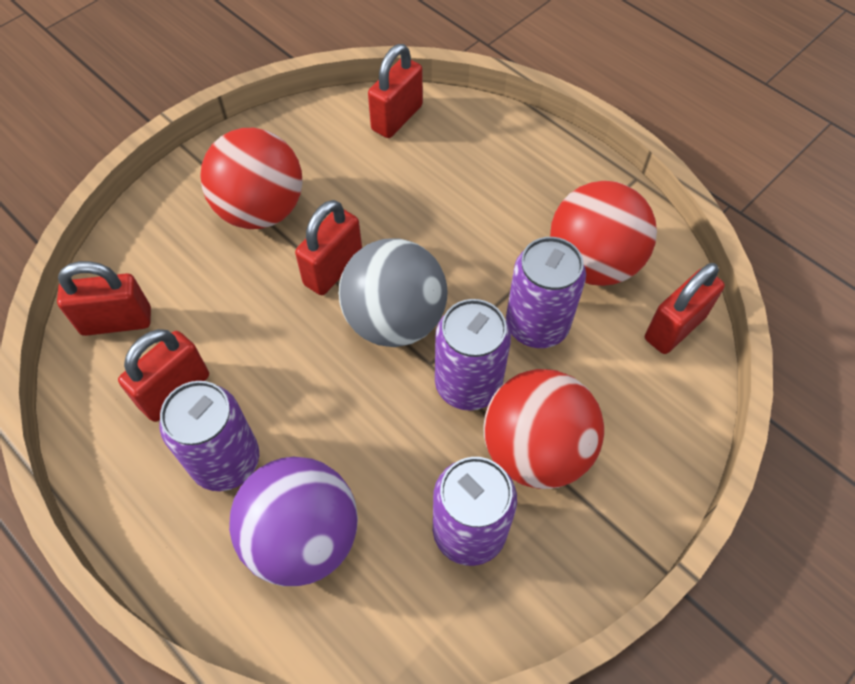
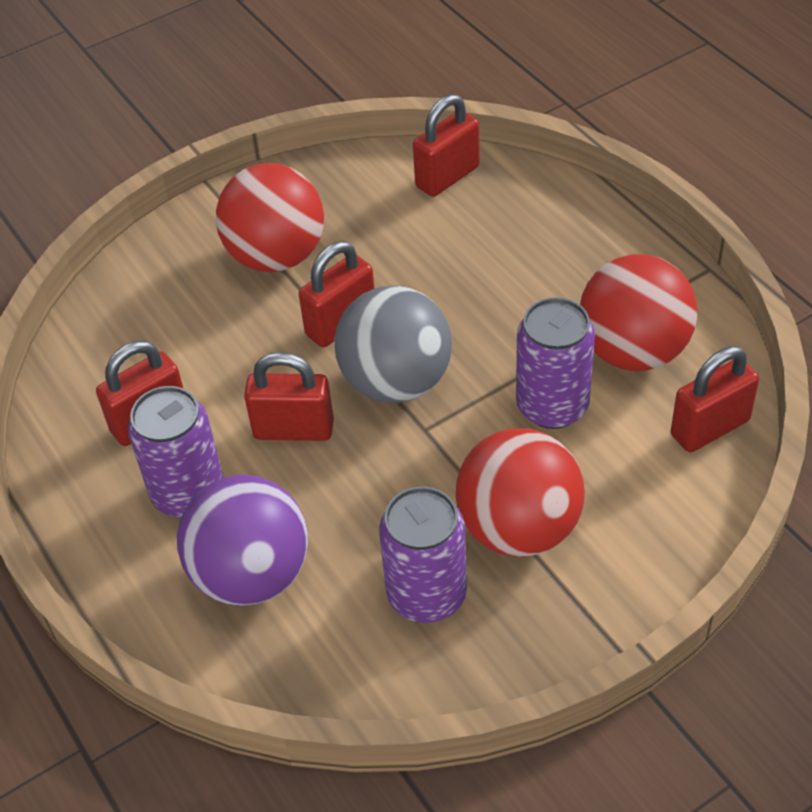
camera: 15 degrees right, 10 degrees down
red padlock [57,261,151,336] -> red padlock moved to [244,352,334,441]
purple can [435,299,511,411] -> none

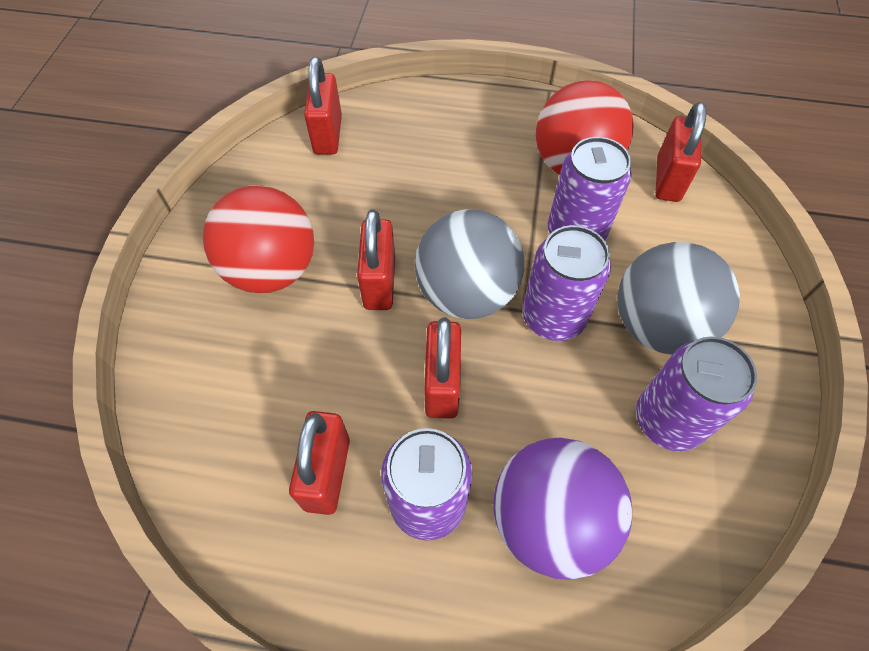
camera: 50 degrees left, 10 degrees up
red padlock [244,352,334,441] -> red padlock turned 45 degrees counterclockwise [424,317,461,419]
red ball [456,429,585,557] -> grey ball [618,242,740,355]
none -> purple can [522,225,611,341]

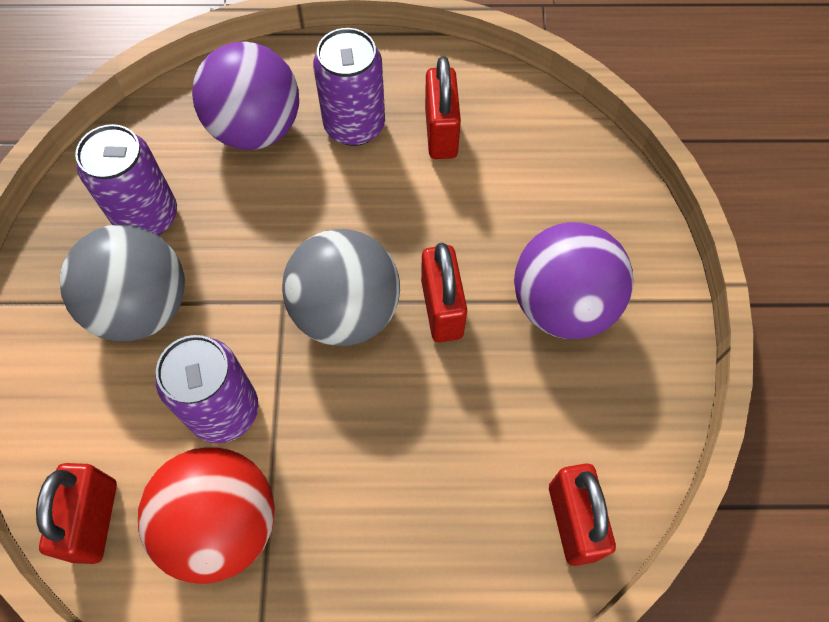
camera: 170 degrees right, 5 degrees up
red ball [203,186,314,293] -> purple ball [514,222,633,339]
red padlock [424,317,461,419] -> none
purple can [522,225,611,341] -> none

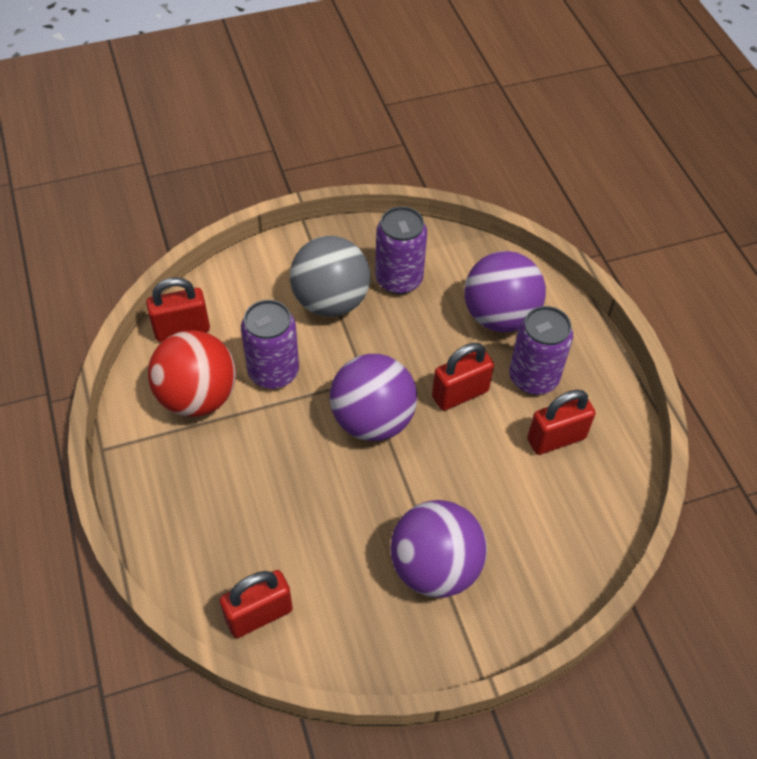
camera: 70 degrees right, 10 degrees down
grey ball [282,229,400,346] -> purple ball [330,354,417,441]
red padlock [421,243,467,343] -> red padlock moved to [432,343,494,411]

